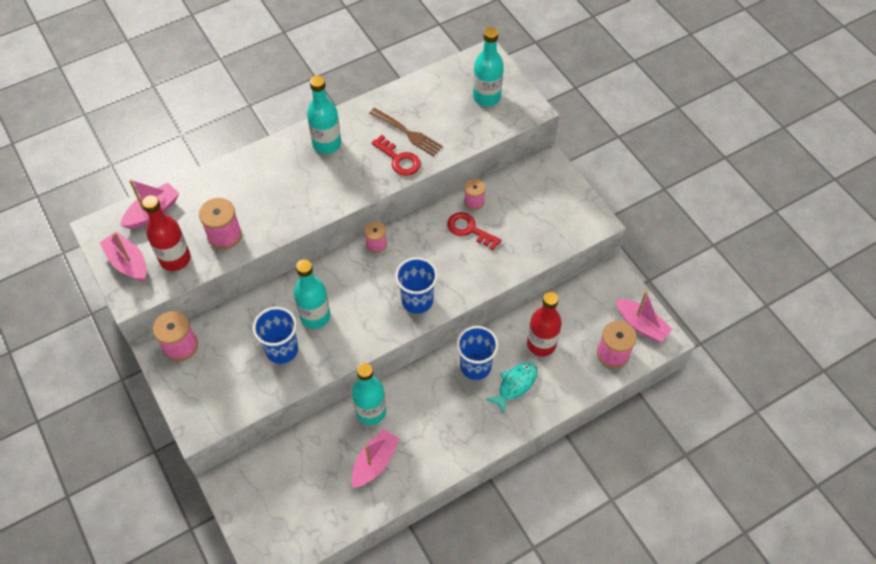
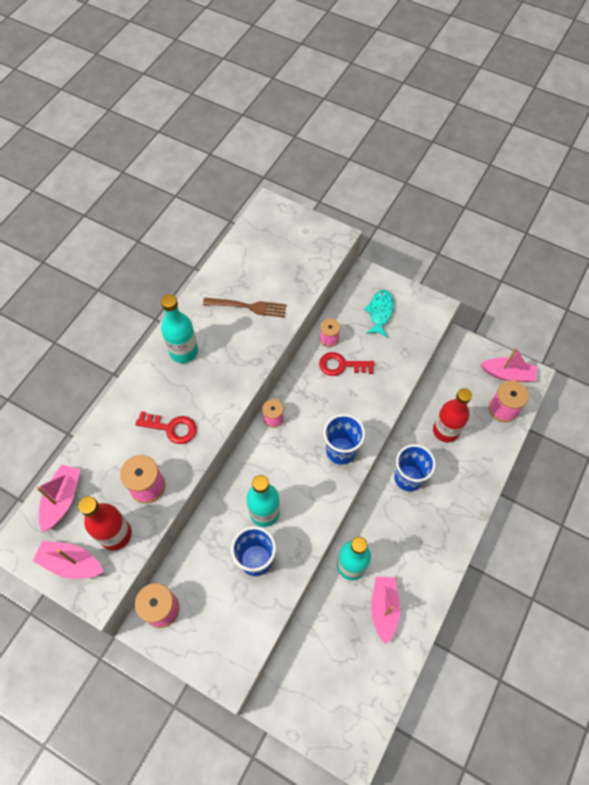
camera: 30 degrees left, 5 degrees up
red key [371,135,421,176] -> red key moved to [135,411,197,444]
turquoise bottle [473,27,504,106] -> none
turquoise fish [486,362,538,414] -> turquoise fish moved to [364,290,394,337]

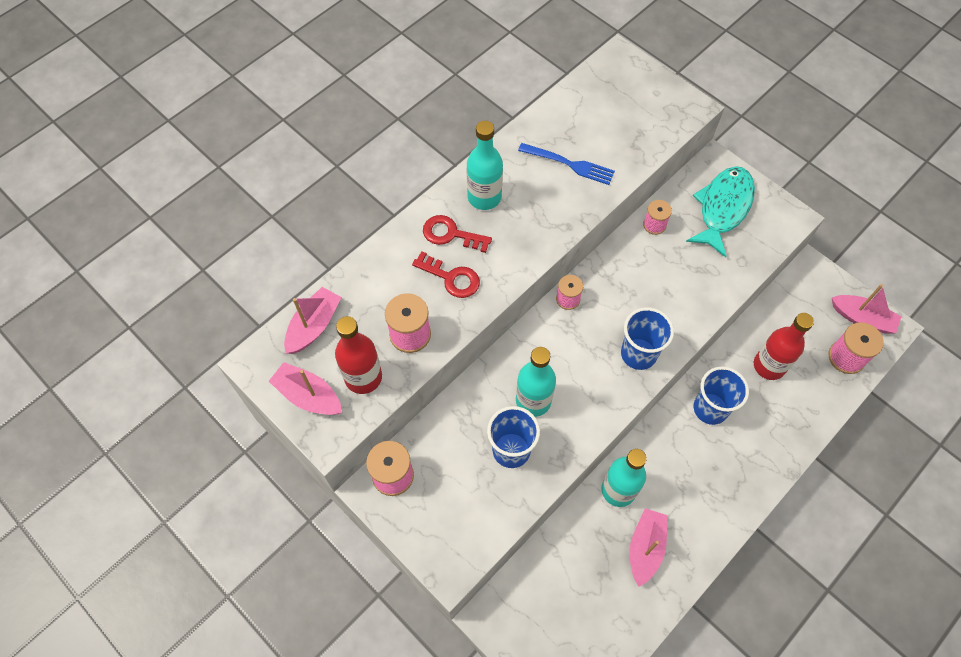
camera: 15 degrees right, 0 degrees up
brown fork [203,298,287,318] -> blue fork [518,143,615,185]
red key [319,352,374,376] -> red key moved to [423,215,492,253]
turquoise fish [364,290,394,337] -> turquoise fish [686,166,755,258], size x1.62

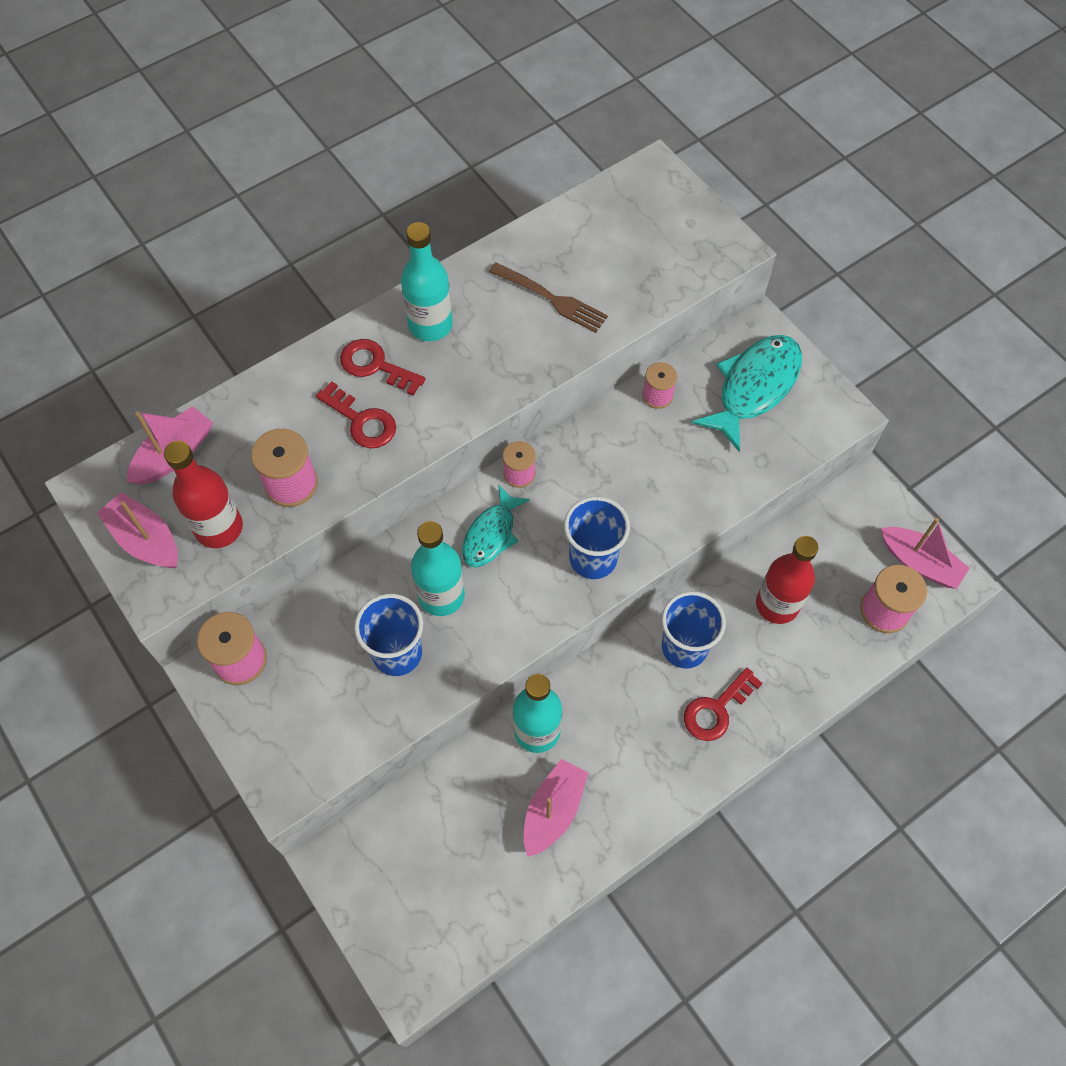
camera: 10 degrees right, 0 degrees up
blue fork [518,143,615,185] -> brown fork [489,262,608,333]
none -> turquoise fish [462,485,530,567]
none -> red key [684,668,763,741]

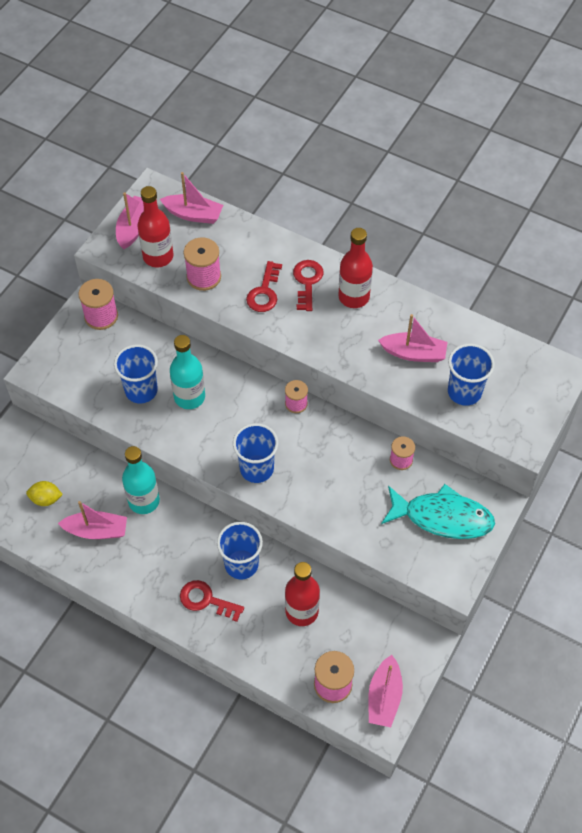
camera: 65 degrees right, 5 degrees down
turquoise bottle [401,222,453,341] -> red bottle [338,228,373,308]
turquoise fish [462,485,530,567] -> none
brown fork [489,262,608,333] -> pink boat [378,314,448,362]
none -> yellow lemon [26,481,63,506]
none -> blue cup [448,343,495,406]

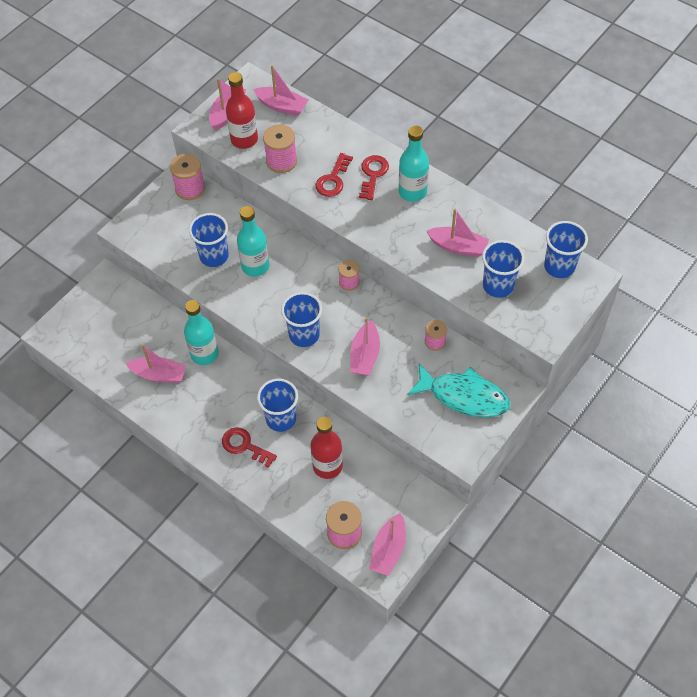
camera: 10 degrees right, 0 degrees up
yellow lemon [26,481,63,506] -> none
red bottle [338,228,373,308] -> turquoise bottle [399,126,429,202]
none -> pink boat [350,317,380,375]
none -> blue cup [544,221,588,278]

